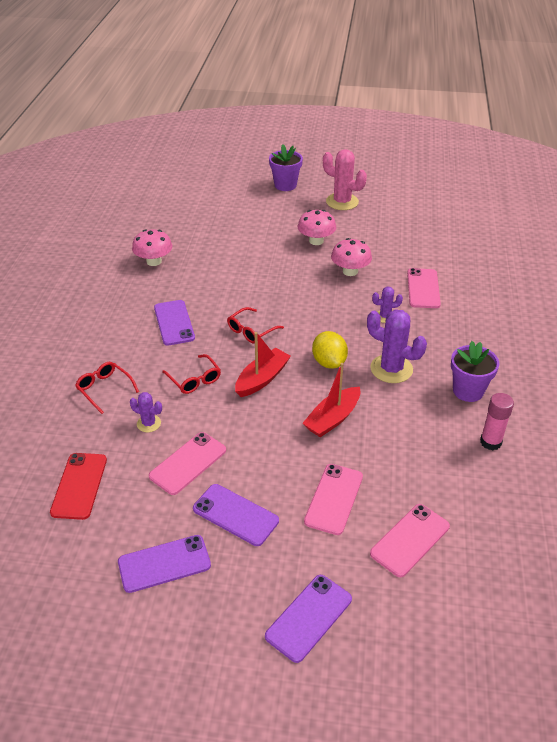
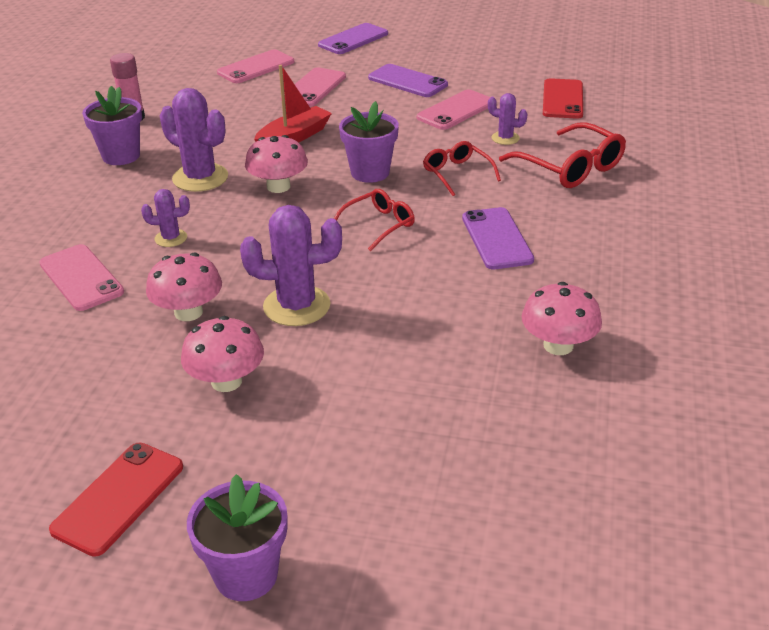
camera: 175 degrees left, 5 degrees down
red glasses [75,362,139,414] -> red glasses [499,122,626,188], size x1.60
purple phone [118,535,211,593] -> none
red boat [235,332,291,397] -> purple flower pot [339,101,399,183]
yellow lemon [312,331,348,369] -> pink mushroom [245,135,308,193]
pink cactus [323,149,367,210] -> red phone [49,443,183,557]
pink phone [407,268,441,308] -> pink phone turned 45 degrees counterclockwise [39,244,124,311]
none -> purple cactus [240,205,342,326]

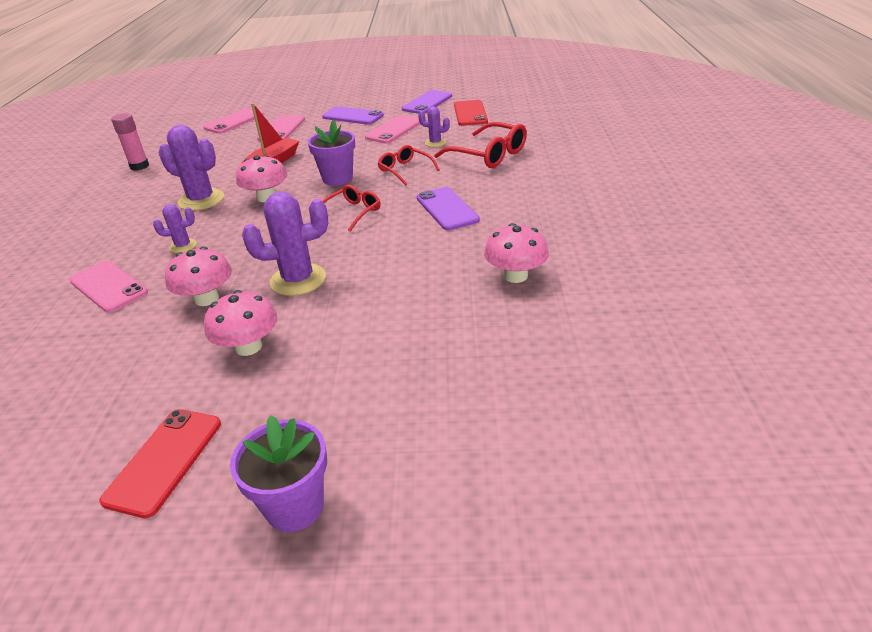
camera: 10 degrees left, 0 degrees up
purple flower pot [82,86,142,165] -> none
purple phone [318,23,388,54] -> purple phone moved to [402,90,452,114]

